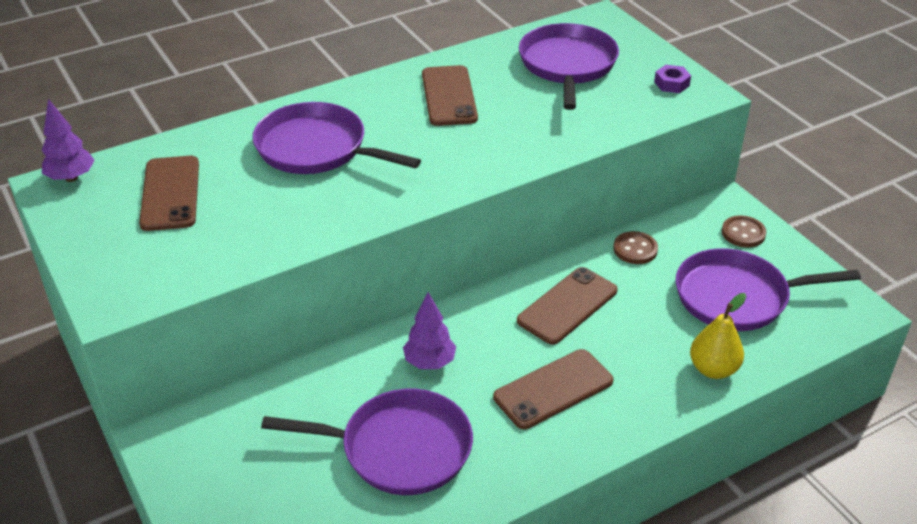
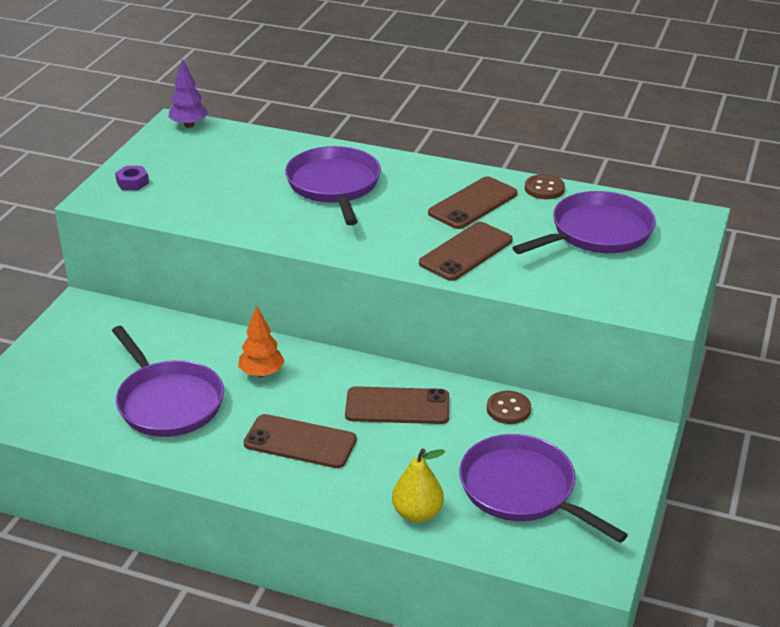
camera: 50 degrees right, 5 degrees down
brown phone [139,156,199,231] -> brown phone moved to [419,222,513,281]
purple tree [403,292,456,369] -> orange tree [238,306,285,377]
purple nut [654,65,691,93] -> purple nut moved to [115,166,149,190]
brown button [722,215,767,248] -> brown button moved to [525,174,565,199]

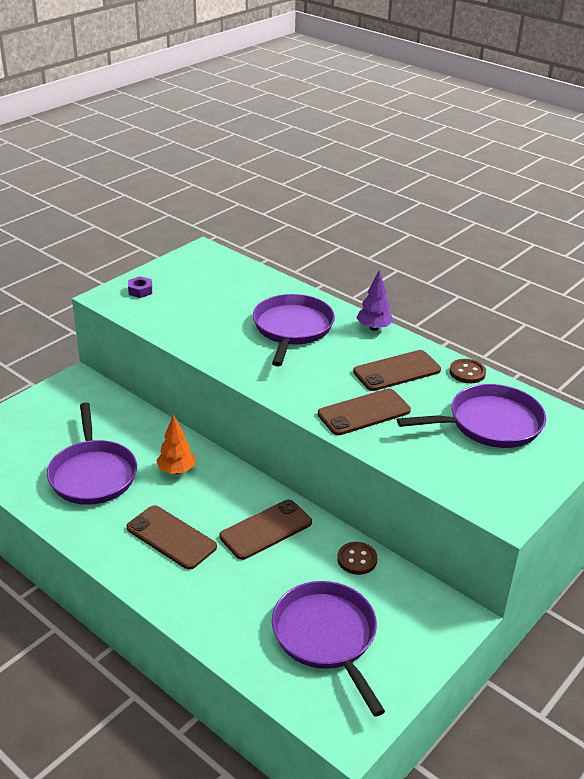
camera: 20 degrees right, 0 degrees up
purple tree [168,59,208,128] -> purple tree moved to [356,270,393,331]
brown phone [345,386,449,424] -> brown phone turned 60 degrees counterclockwise [219,500,312,560]
yellow pear [392,448,445,523] -> none

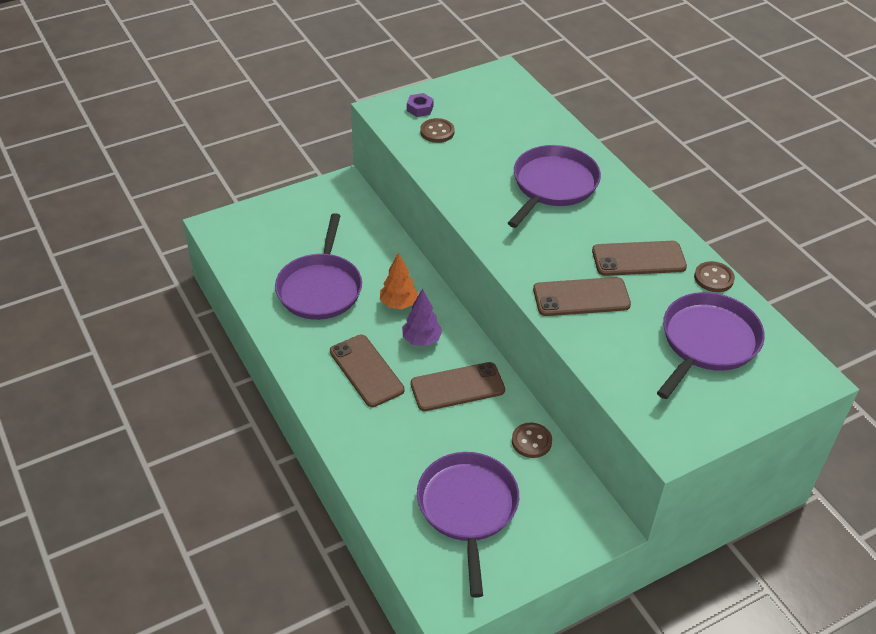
camera: 20 degrees right, 10 degrees up
purple tree [356,270,393,331] -> purple tree moved to [402,289,442,346]
purple pan [397,384,546,448] -> purple pan turned 60 degrees counterclockwise [657,292,765,399]
none -> brown button [420,118,455,143]

